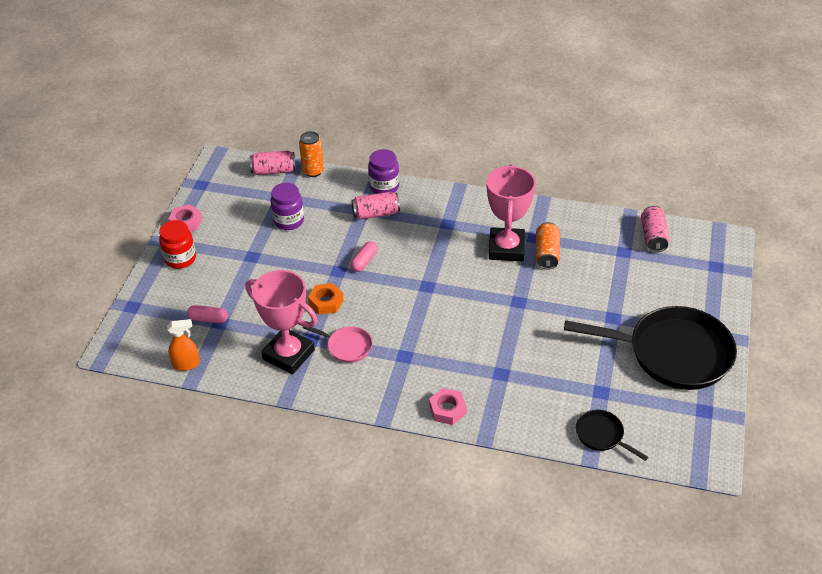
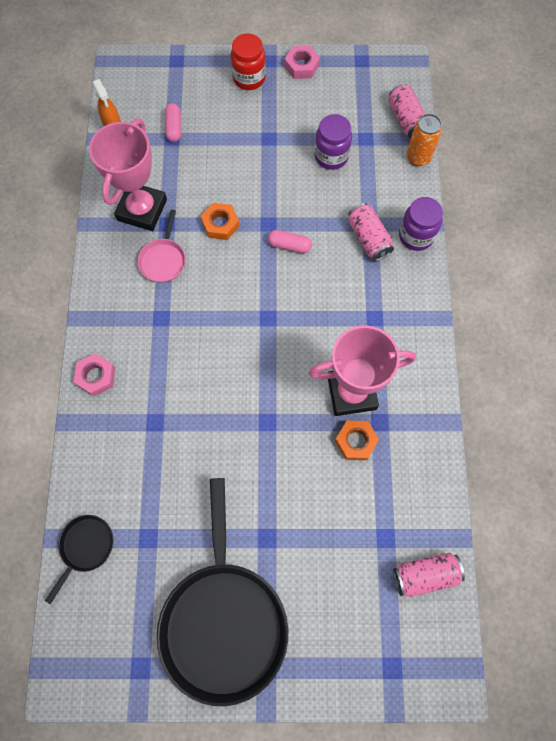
camera: 75 degrees right, 25 degrees up
orange can [536,222,560,270] -> orange nut [335,421,379,460]

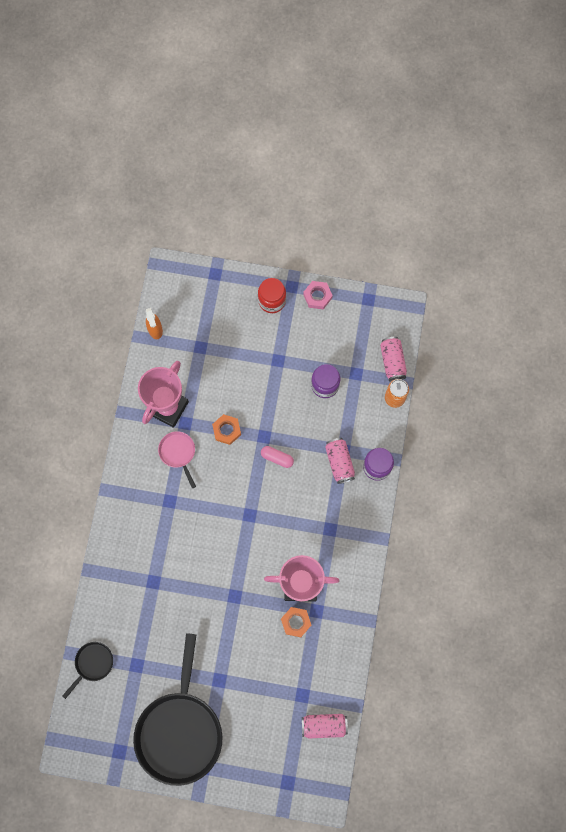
camera: 10 degrees right, 5 degrees up
pink nut [74,353,115,396] -> none
pink pan [137,210,185,283] -> pink pan turned 135 degrees clockwise [158,431,196,488]
pink capsule [165,103,182,142] -> none

